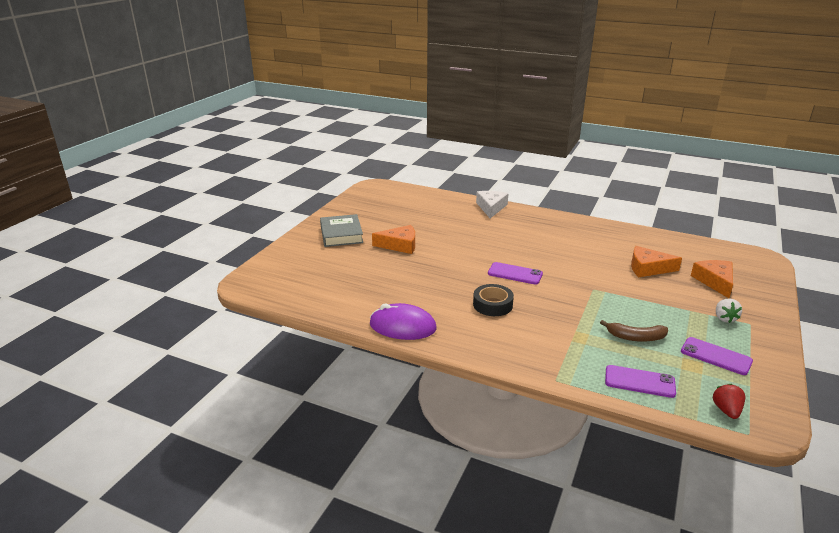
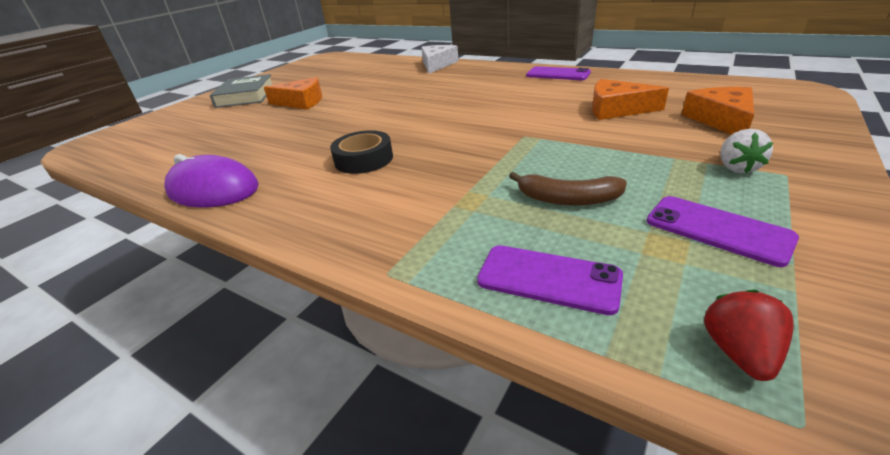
camera: 10 degrees right, 5 degrees up
purple phone [488,262,543,285] -> purple phone moved to [526,66,591,80]

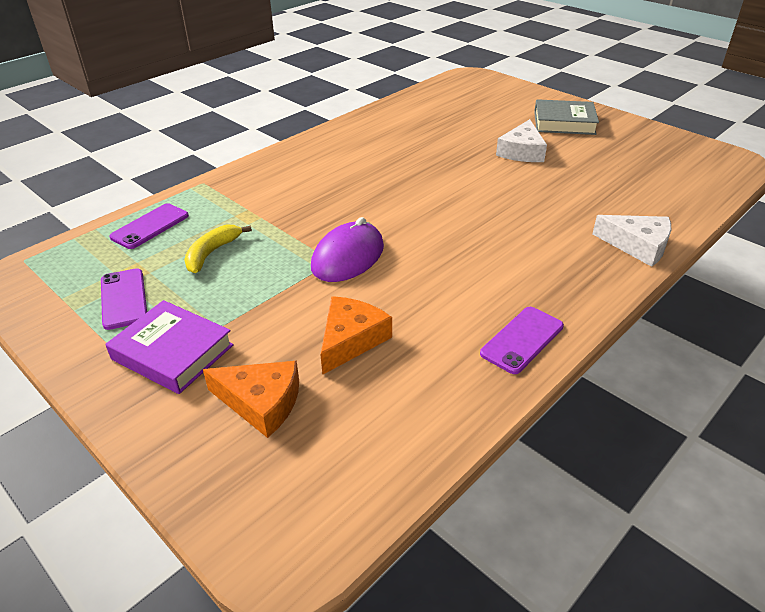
camera: 100 degrees right, 5 degrees up
purple mouse [164,154,259,208] -> purple mouse moved to [311,217,384,282]
orange cheese [264,77,322,110] -> white cheese [496,119,547,162]
black tape [330,130,393,174] -> none
brown banana [509,172,627,205] -> yellow banana [184,225,252,273]
purple phone [647,196,799,267] -> purple phone turned 75 degrees counterclockwise [101,268,147,330]
red strawberry [704,289,794,381] -> none
white strawberry [721,129,773,173] -> purple book [105,300,234,394]

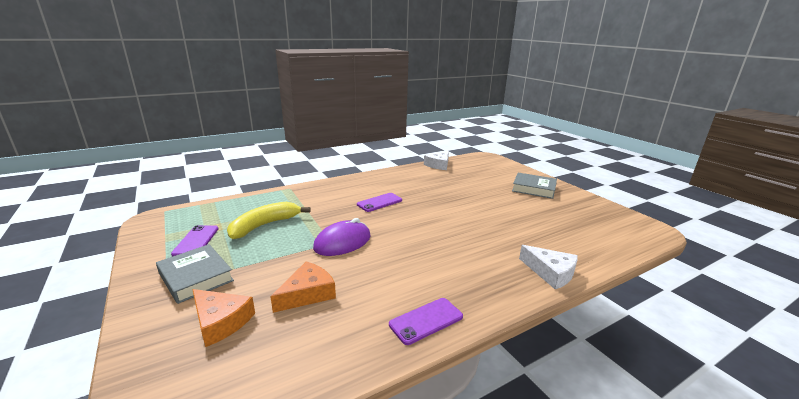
camera: 15 degrees right, 15 degrees down
purple book [105,300,234,394] -> grey book [156,244,234,304]
purple phone [109,203,189,249] -> purple phone moved to [357,193,402,212]
yellow banana [184,225,252,273] -> yellow banana [227,202,311,239], size x1.54
white cheese [496,119,547,162] -> white cheese moved to [424,150,449,170]

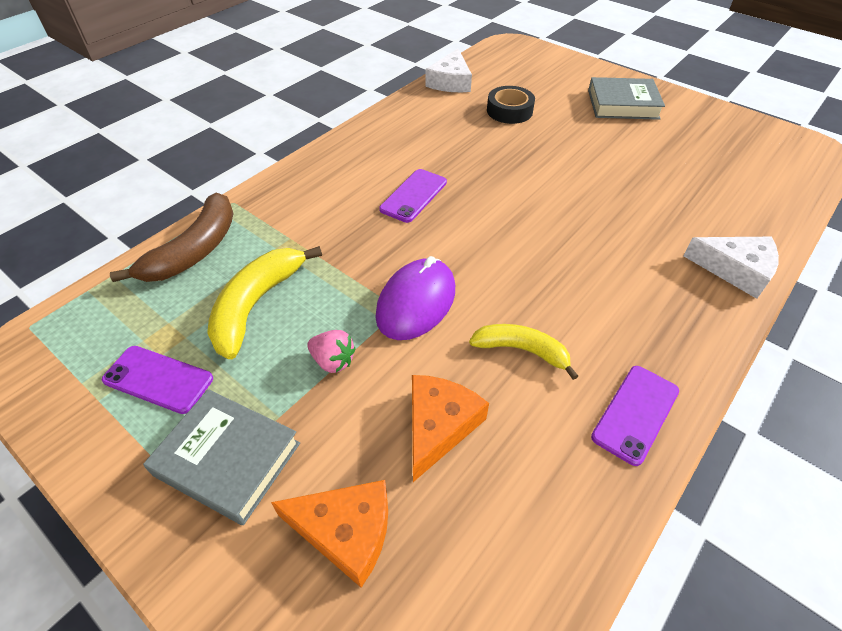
camera: 20 degrees left, 25 degrees up
purple phone [171,225,219,256] -> purple phone turned 45 degrees counterclockwise [102,346,213,414]
none -> brown banana [110,193,234,282]
none -> pink strawberry [307,330,356,373]
none -> yellow banana [469,324,578,380]
none -> black tape [487,86,535,124]

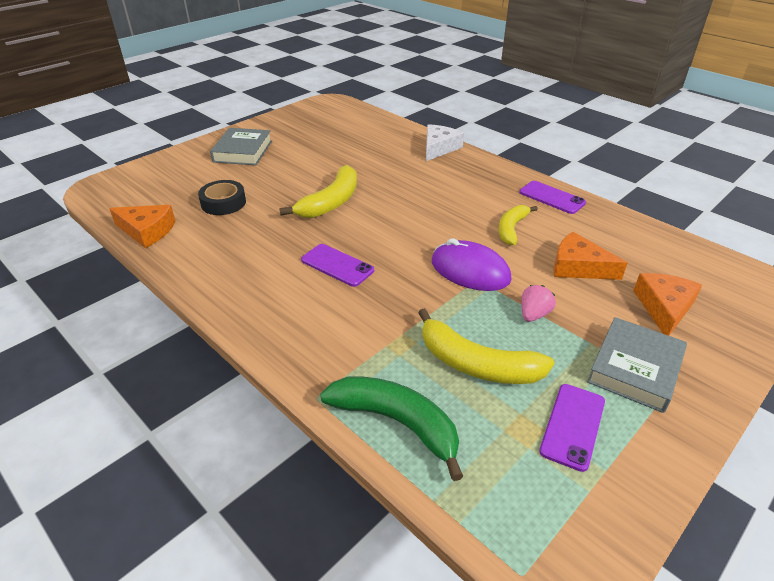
camera: 85 degrees left, 10 degrees down
brown banana [110,193,234,282] -> green banana [320,377,463,481]
white cheese [425,49,472,92] -> orange cheese [109,205,175,248]
none -> yellow banana [279,165,357,218]

